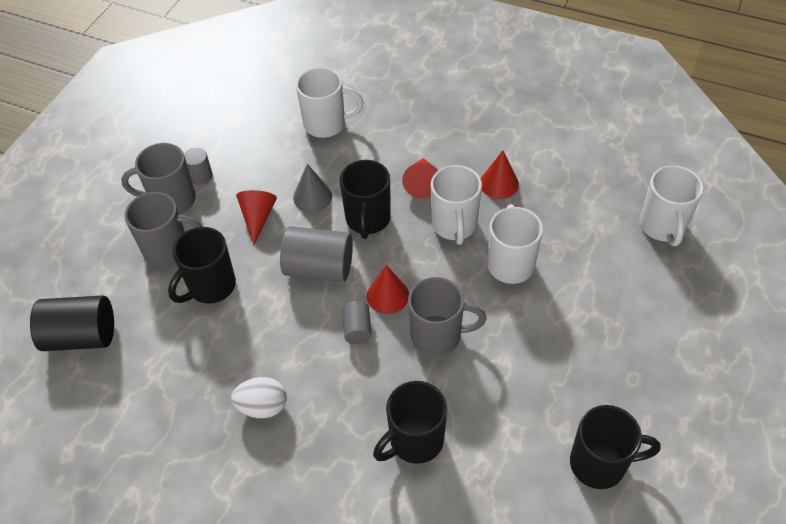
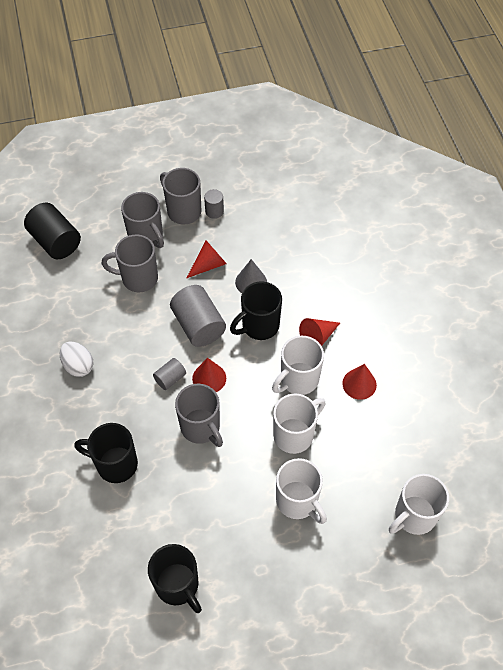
camera: 50 degrees right, 5 degrees up
black mug [168,227,236,304] -> grey mug [102,234,158,292]
white mug [296,67,363,138] -> white mug moved to [276,458,327,524]

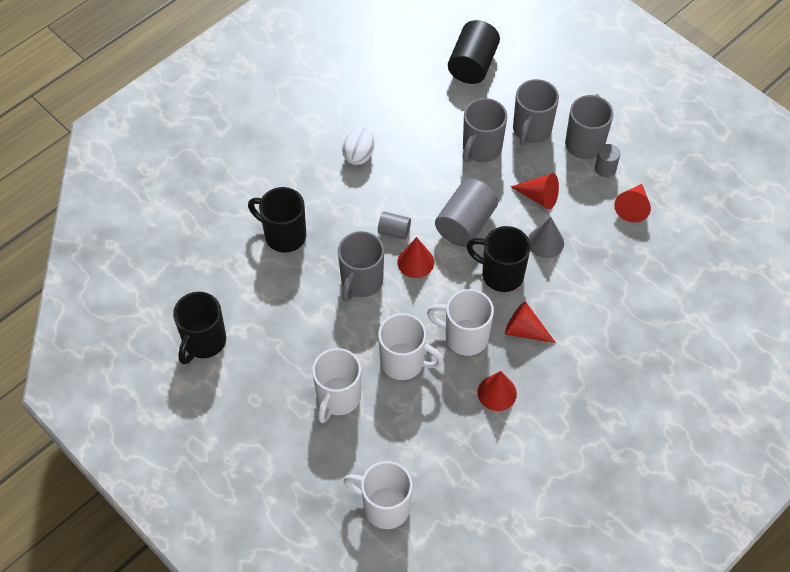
camera: 60 degrees right, 0 degrees up
black mug [74,423,138,483] -> black mug turned 45 degrees counterclockwise [248,187,306,253]
grey mug [102,234,158,292] -> grey mug turned 120 degrees counterclockwise [462,98,507,163]
none -> red cone [614,184,651,223]

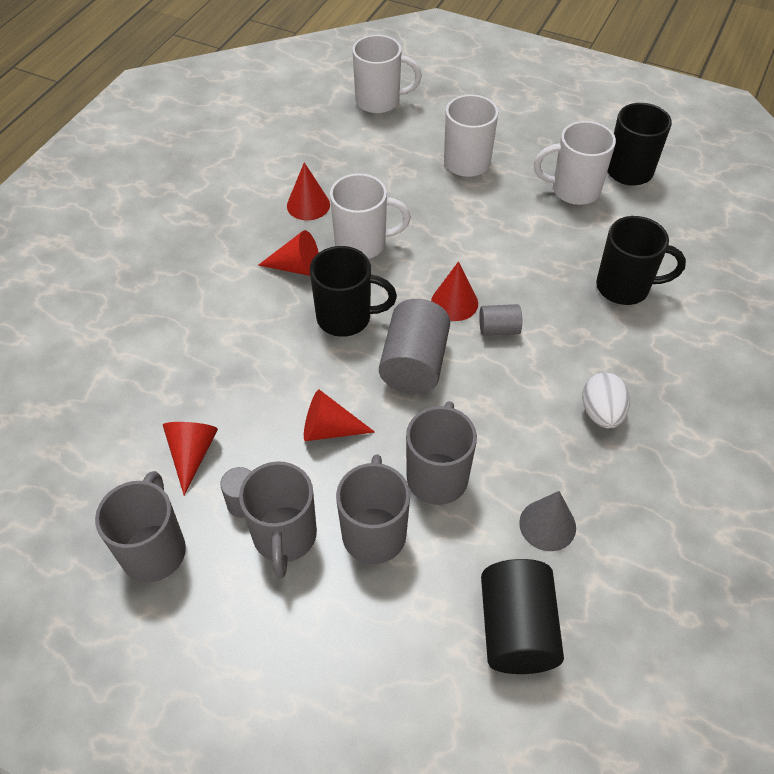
camera: 160 degrees right, 5 degrees down
grey mug [338,231,384,302] -> grey mug moved to [95,471,186,582]
white mug [378,313,444,380] -> white mug moved to [534,121,616,205]
grey cone [528,217,564,258] -> grey cone moved to [519,491,576,551]

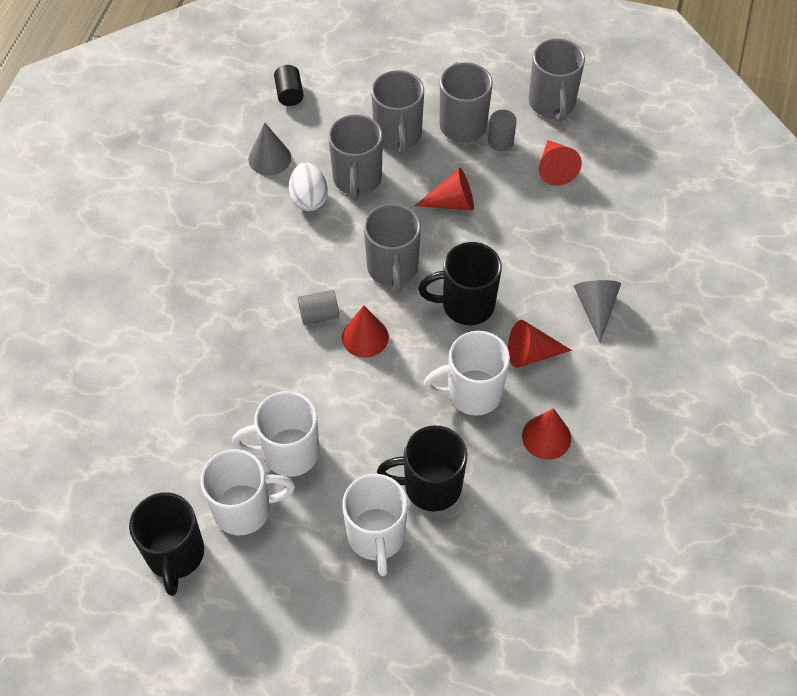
camera: 170 degrees right, 5 degrees up
white mug [352,35,422,114] -> white mug moved to [232,391,319,477]
grey cylinder [379,299,450,394] -> grey mug [364,204,421,293]
black cylinder [481,559,564,674] -> black cylinder [274,65,304,106], size x0.52
white egg [582,373,630,428] -> white egg moved to [289,163,328,211]
black mug [596,216,686,305] -> black mug moved to [377,425,467,512]
none -> grey cone [574,280,621,343]

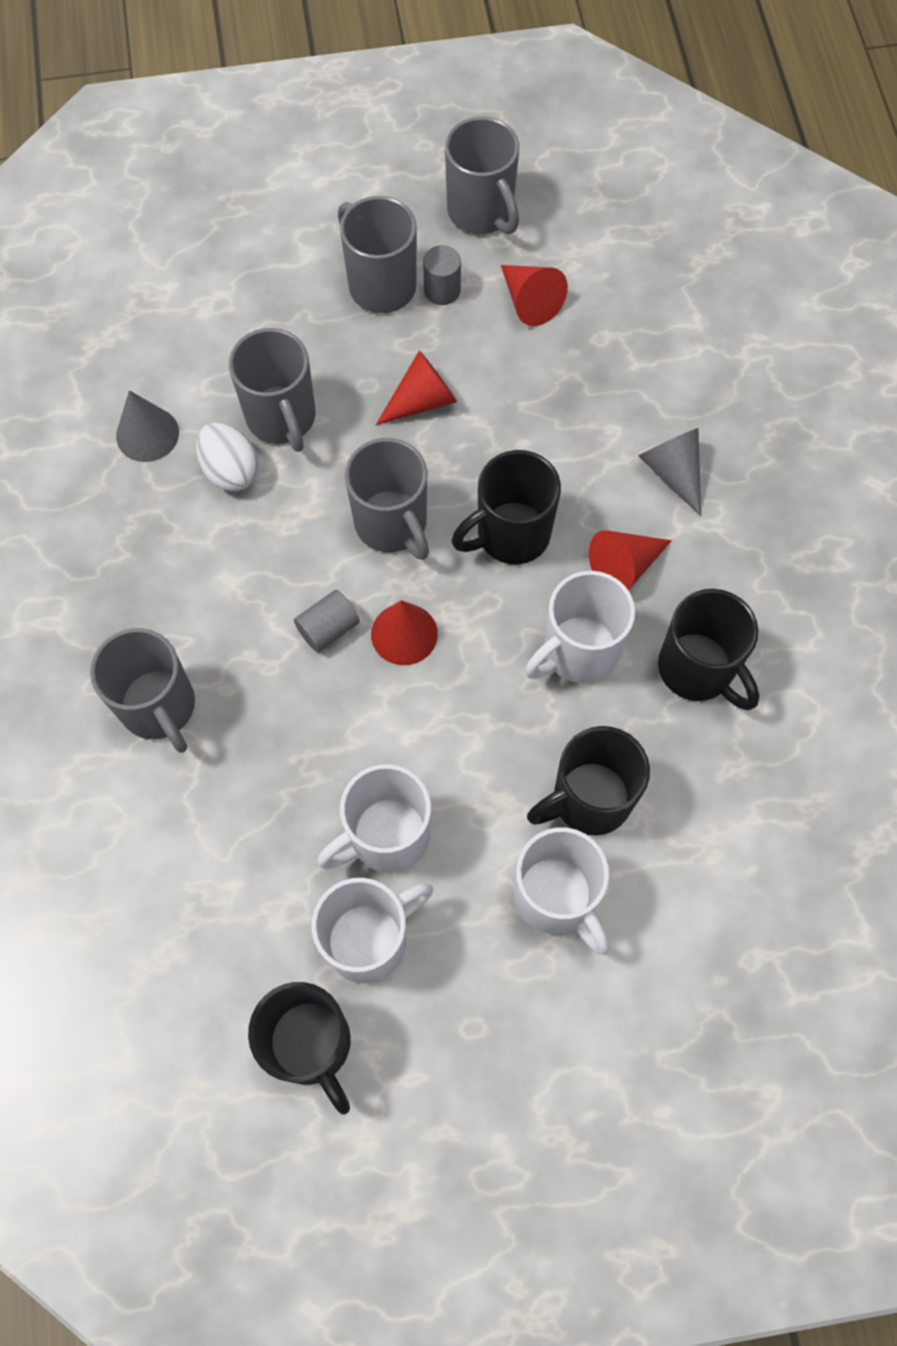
camera: 25 degrees left, 10 degrees up
black cylinder [274,65,304,106] -> none
grey mug [371,70,424,154] -> grey mug moved to [90,628,195,753]
red cone [522,408,571,460] -> black mug [658,589,760,710]

